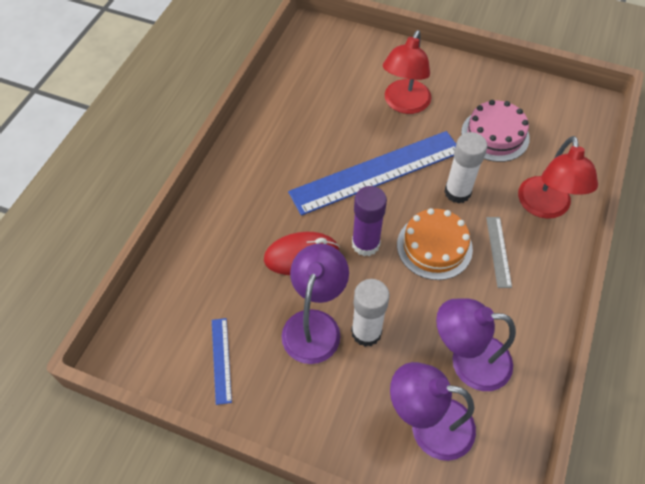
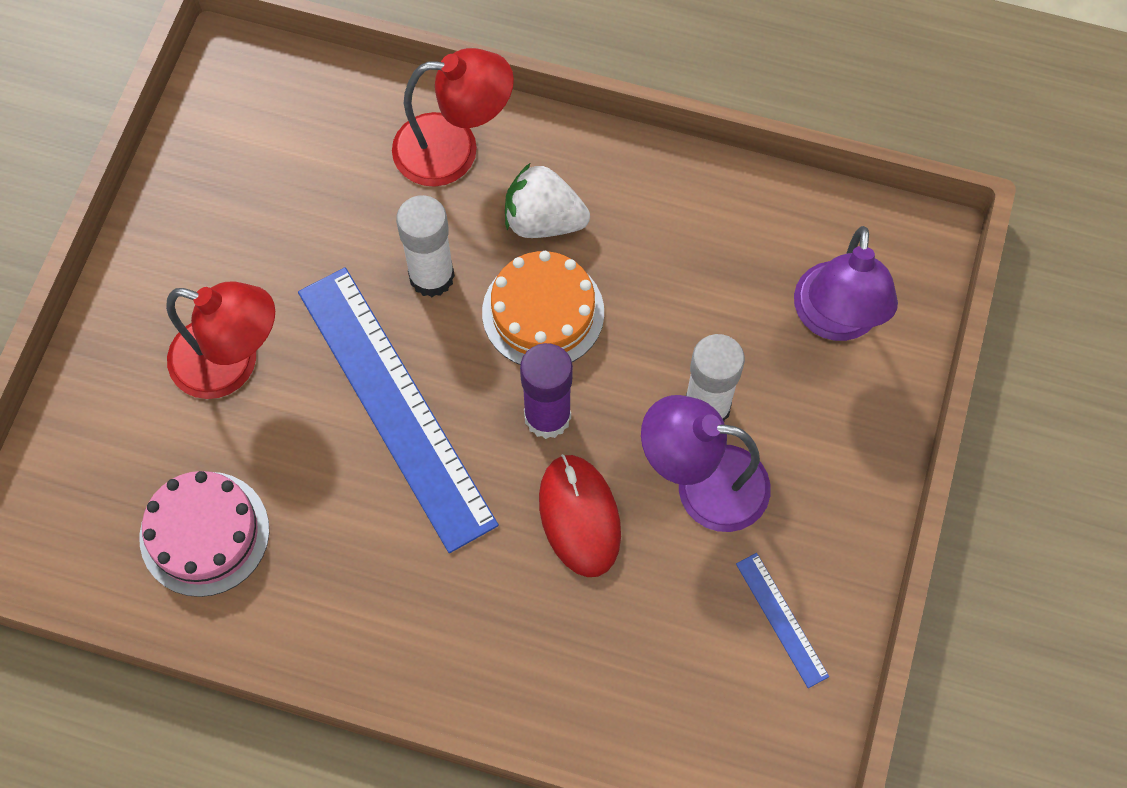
camera: 95 degrees left, 10 degrees up
blue ruler [212,318,232,405] -> blue ruler turned 75 degrees clockwise [736,553,829,688]
purple lamp [436,298,516,391] -> none
pink cake [461,100,530,162] -> pink cake moved to [140,471,269,597]
grey ruler [486,217,512,288] -> white strawberry [505,163,590,238]

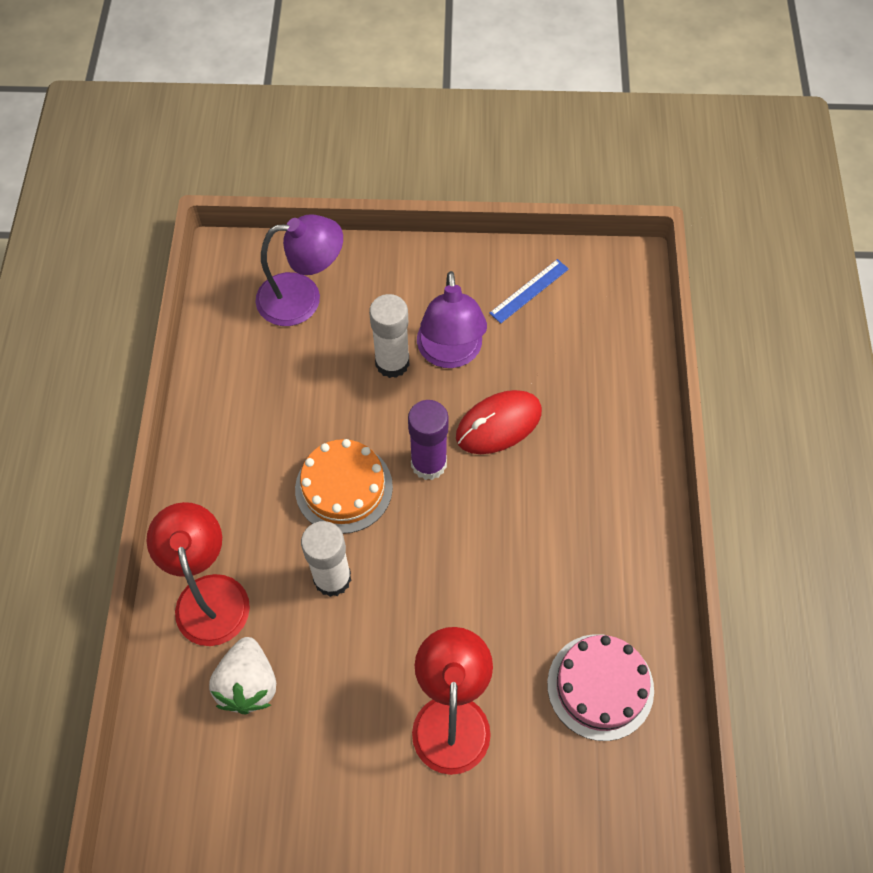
camera: 105 degrees left, 5 degrees down
blue ruler [298,267,499,553] -> none
white strawberry [505,163,590,238] -> white strawberry moved to [209,637,276,714]

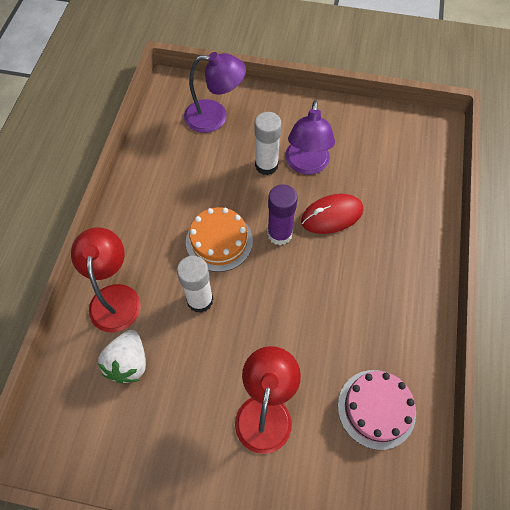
camera: 10 degrees right, 0 degrees up
blue ruler [489,259,569,324] -> none

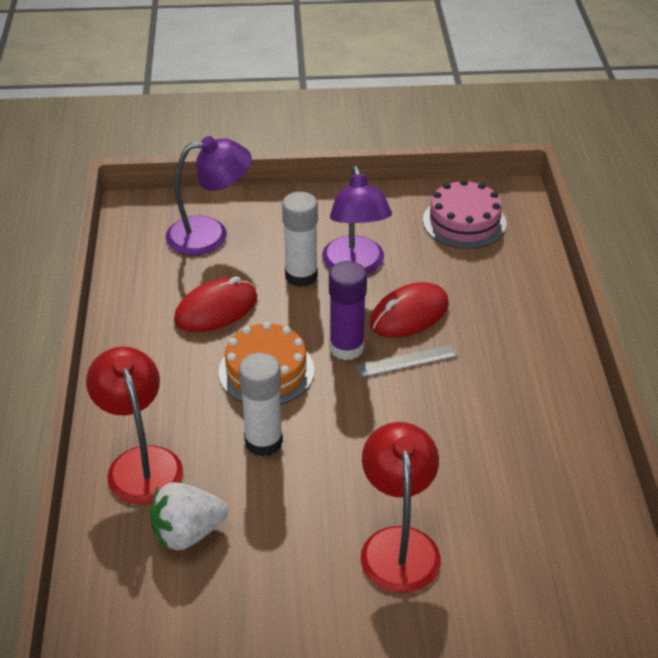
camera: 15 degrees left, 20 degrees down
white strawberry [98,330,146,384] -> white strawberry turned 75 degrees clockwise [150,482,228,550]
pink cake [338,370,416,450] -> pink cake moved to [423,179,506,249]
none -> red mouse [174,276,257,332]
none -> grey ruler [355,344,458,378]

